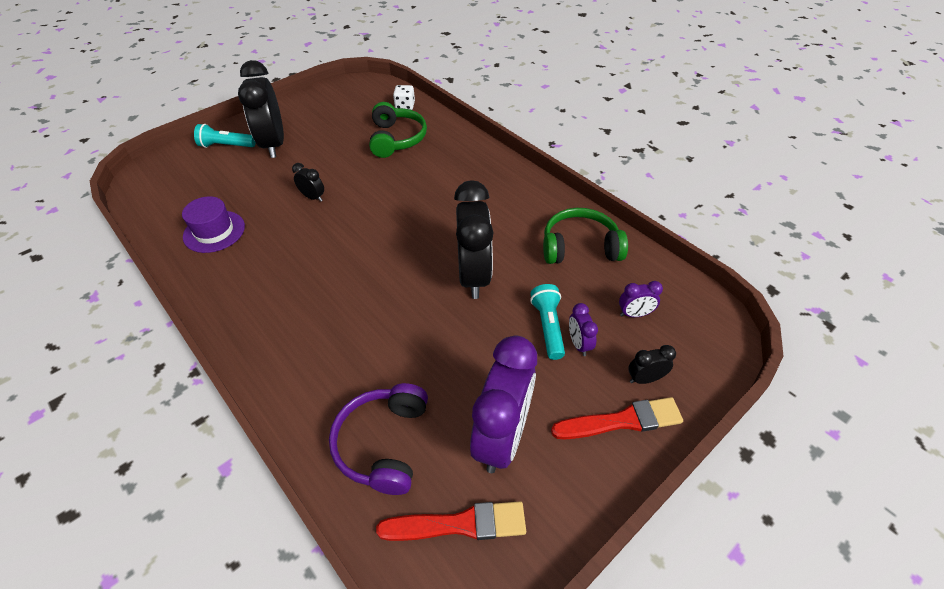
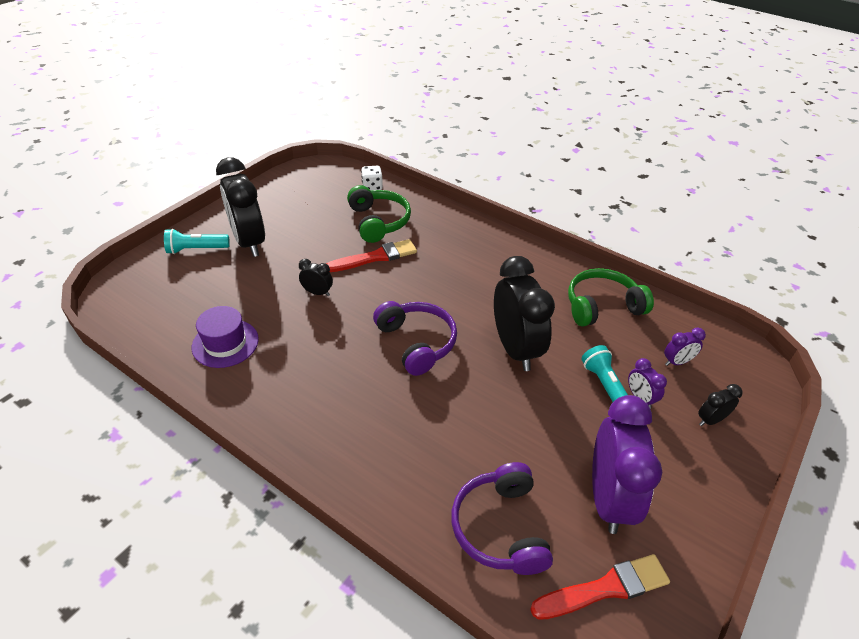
camera: 15 degrees left, 5 degrees down
red brush [551,397,683,440] -> red brush moved to [326,239,417,272]
none -> purple headphones [373,301,457,376]

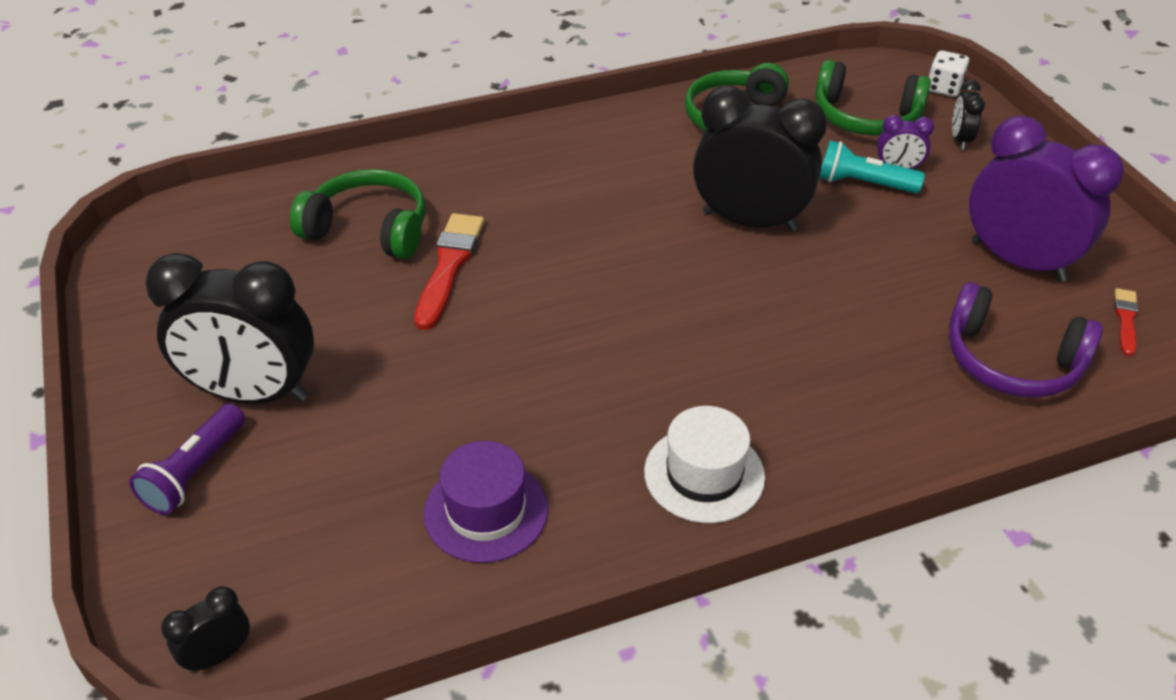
camera: 55 degrees left, 0 degrees up
turquoise flashlight [164,229,230,254] -> purple flashlight [129,404,245,515]
black clock [299,259,333,296] -> black clock moved to [161,586,250,673]
white dice [361,166,383,190] -> white dice moved to [929,51,969,97]
purple headphones [373,301,457,376] -> none
red brush [530,554,670,620] -> red brush [1114,288,1139,356], size x0.54
purple clock [664,328,706,366] -> green headphones [815,60,931,136]
none -> white hat [644,406,765,523]

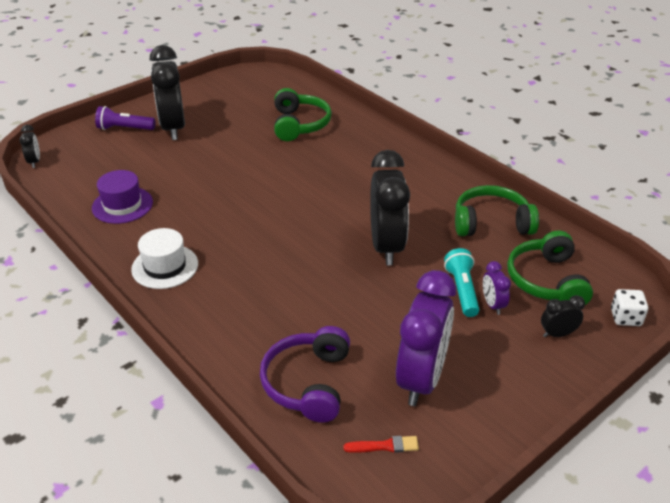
camera: 70 degrees right, 5 degrees down
black clock [161,586,250,673] -> black clock turned 45 degrees clockwise [19,125,40,168]
red brush [414,213,484,330] -> none

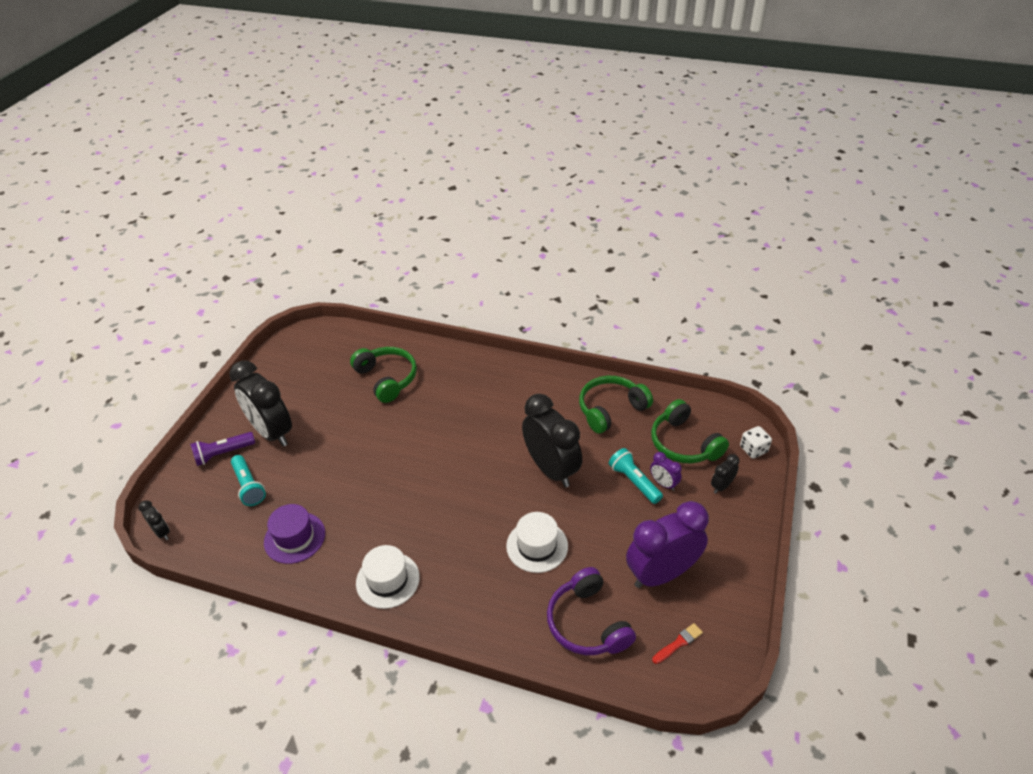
camera: 30 degrees left, 5 degrees up
purple clock [396,270,456,406] -> purple clock turned 105 degrees counterclockwise [626,501,709,588]
none -> turquoise flashlight [231,455,266,506]
none -> white hat [506,512,568,573]

